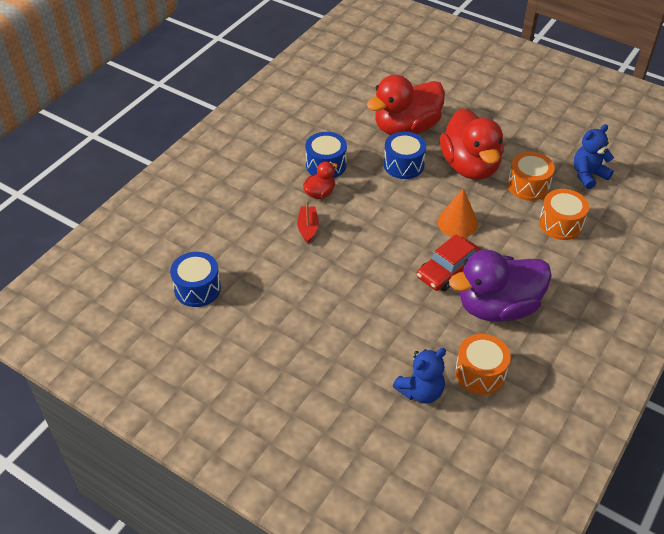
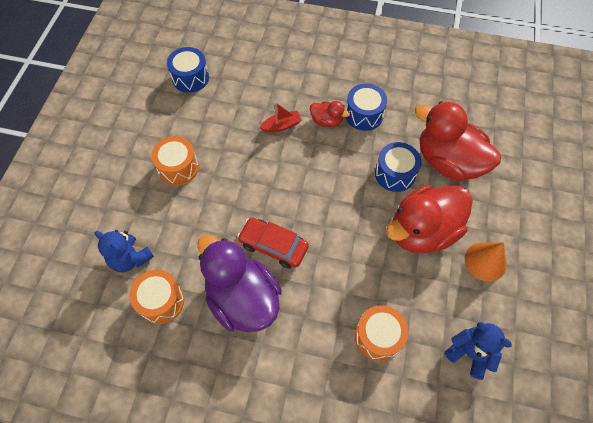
camera: 70 degrees right, 15 degrees up
orange cone [437,188,478,237] -> orange cone moved to [465,242,507,282]
orange drum [507,152,555,201] -> orange drum moved to [151,136,199,186]

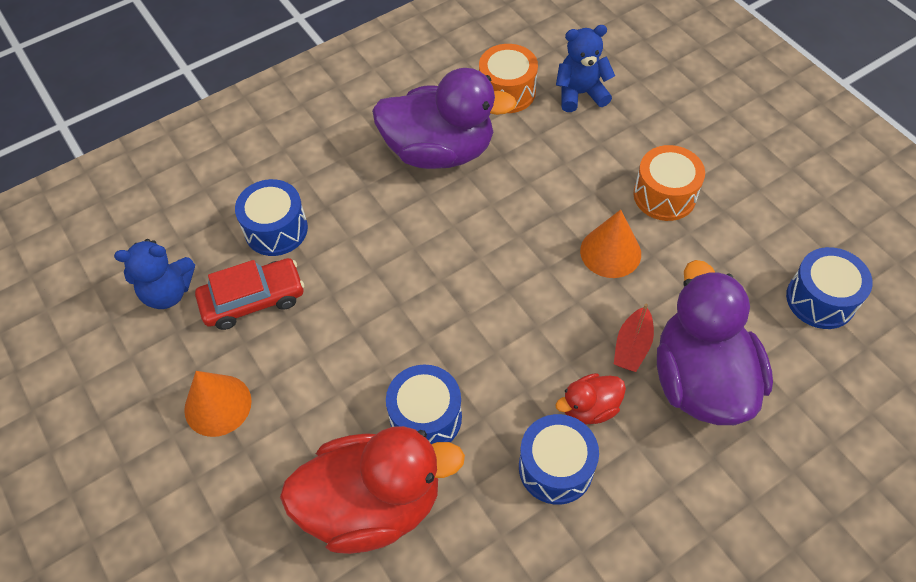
camera: 135 degrees right, 5 degrees down
red car [237,217,309,268] -> red car moved to [195,258,304,330]
orange drum [355,305,408,361] -> blue drum [235,179,308,256]
red duck [386,185,473,253] -> none
none -> orange cone [580,210,641,278]
none -> purple duck [657,260,773,425]

